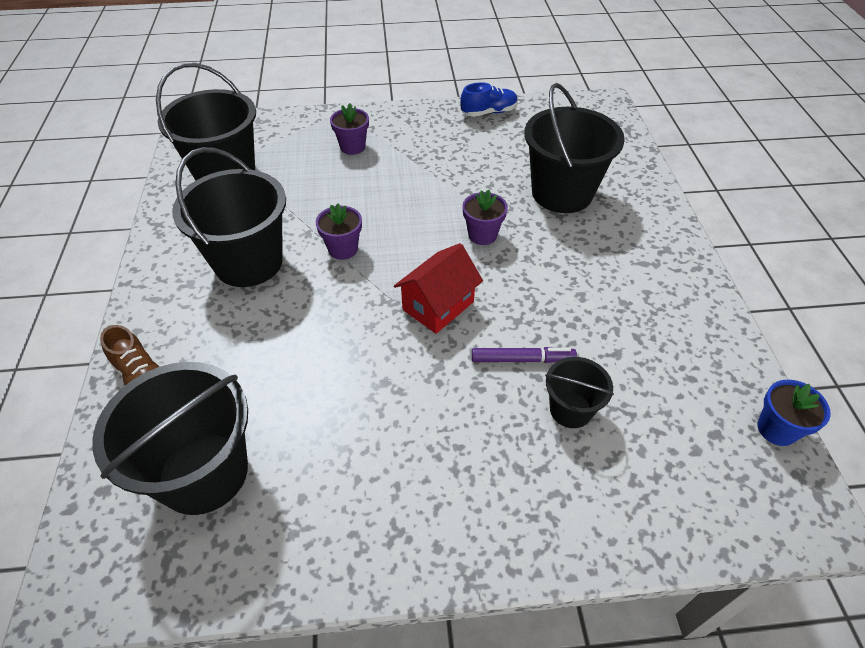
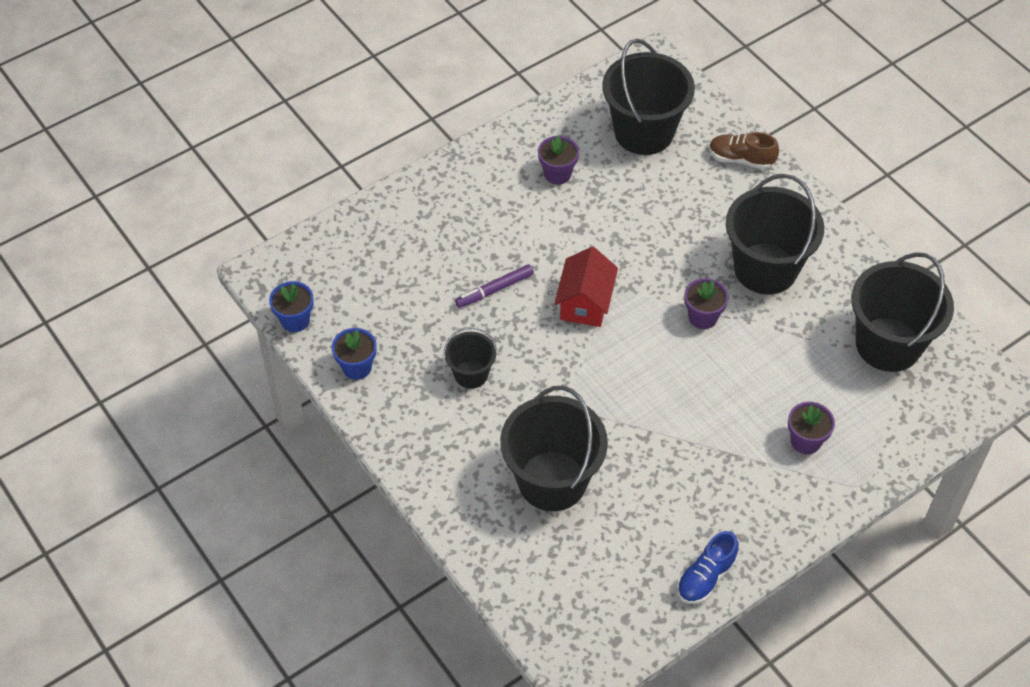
camera: 150 degrees right, 5 degrees up
purple flower pot [462,190,508,245] -> purple flower pot moved to [538,136,579,185]
black bucket [545,357,614,428] -> black bucket moved to [444,327,497,389]
none -> blue flower pot [332,328,377,380]

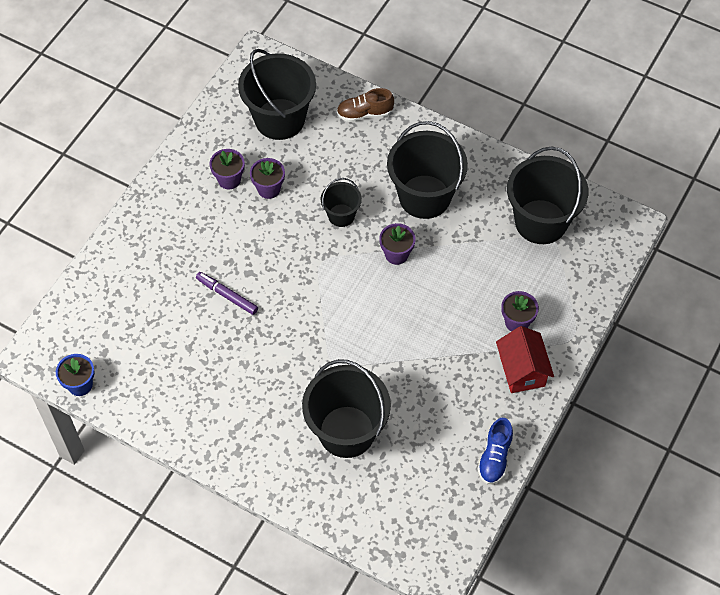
camera: 25 degrees left, 5 degrees up
blue flower pot [332,328,377,380] -> none
black bucket [444,327,497,389] -> black bucket moved to [321,178,362,227]
purple marker [455,264,534,308] -> purple marker turned 90 degrees clockwise [196,272,258,315]
red house [554,247,618,327] -> red house moved to [496,326,554,393]
none -> purple flower pot [250,158,285,199]

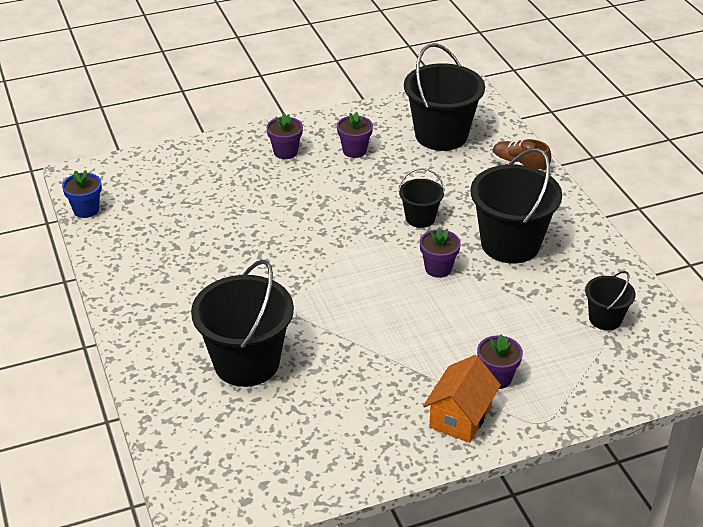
camera: 40 degrees right, 20 degrees down
purple marker [196,272,258,315] -> none
purple flower pot [250,158,285,199] -> purple flower pot moved to [267,113,303,159]
blue shoe [477,418,513,484] -> none
red house [496,326,554,393] -> orange house [423,355,501,443]
black bucket [507,147,589,244] -> black bucket [585,271,636,330], size x0.51

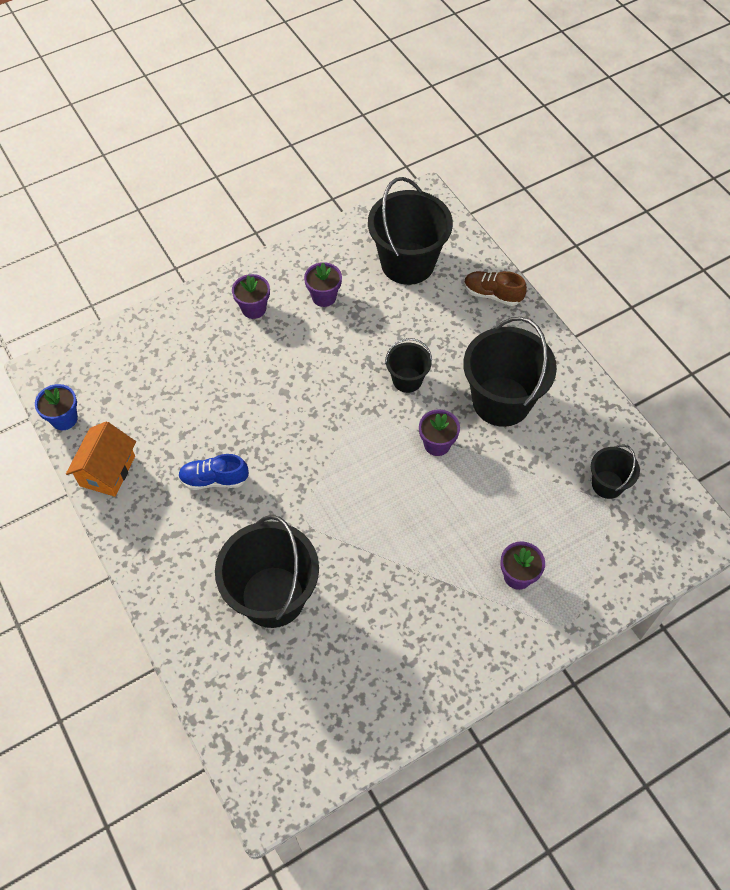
camera: 10 degrees left, 20 degrees up
orange house [423,355,501,443] -> orange house moved to [66,421,136,497]
none -> blue shoe [178,454,249,490]

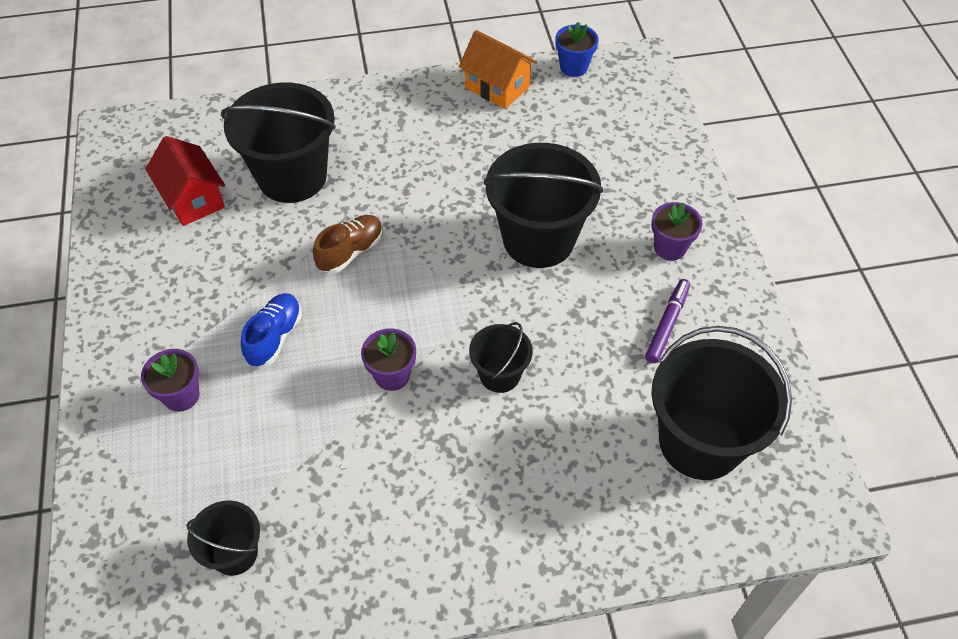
camera: 110 degrees right, 5 degrees down
blue shoe [178,454,249,490] -> blue shoe moved to [241,293,302,367]
purple flower pot [304,262,342,307] -> purple marker [645,279,690,363]
black bucket [463,317,557,427] -> black bucket moved to [483,143,603,268]
brown shoe [464,271,527,306] -> brown shoe moved to [313,215,383,273]
none -> red house [145,136,225,226]

